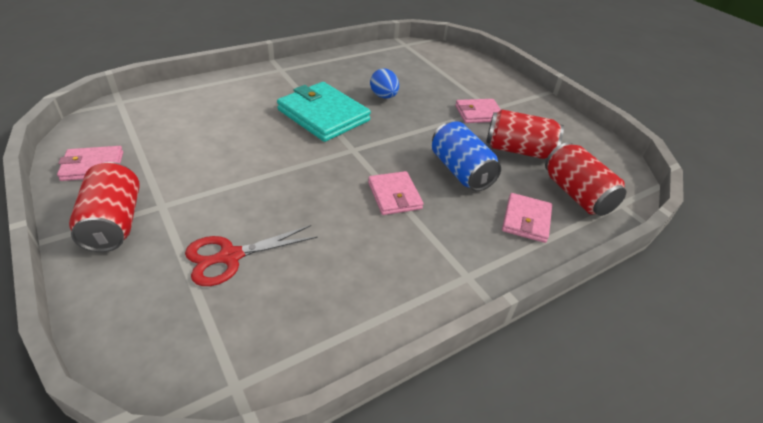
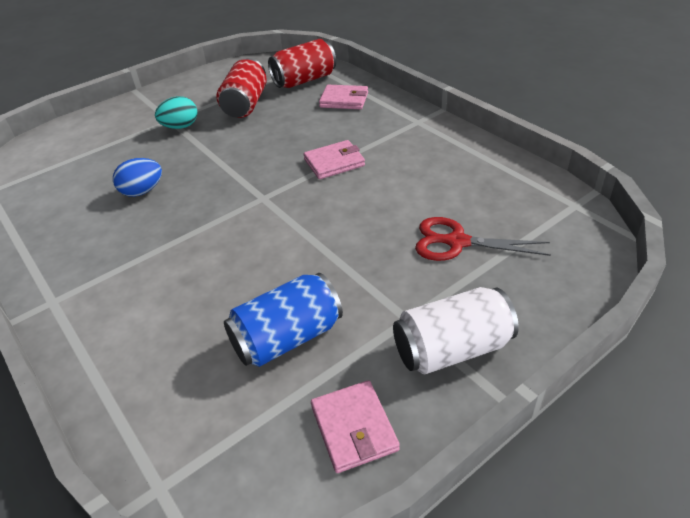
camera: 90 degrees left, 0 degrees up
red can [69,162,140,252] -> white can [393,287,519,374]
red scissors [185,225,318,286] -> red scissors turned 135 degrees clockwise [415,217,551,261]
turquoise wallet [277,82,371,142] -> none
blue can [432,122,501,191] -> blue can moved to [224,273,343,367]
pink wallet [455,99,501,123] -> turquoise egg [155,96,197,129]

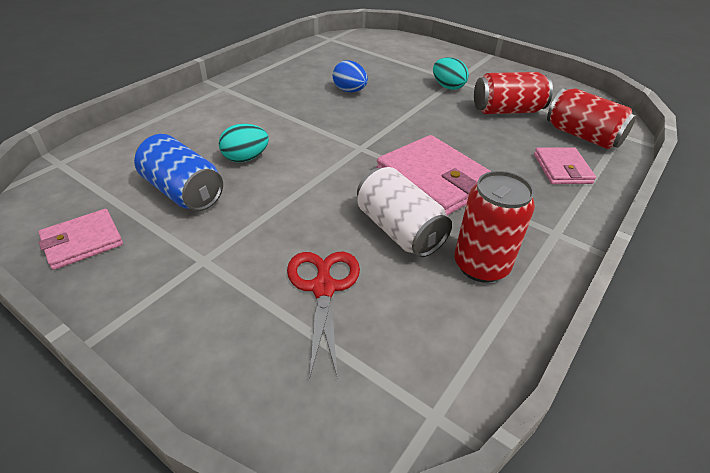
camera: 70 degrees right, 0 degrees up
pink wallet [304,140,365,179] -> pink wallet [376,135,491,215], size x1.73
white can [393,287,519,374] -> white can moved to [357,167,452,257]
none -> turquoise egg [219,124,269,162]
none -> red can [454,171,535,283]

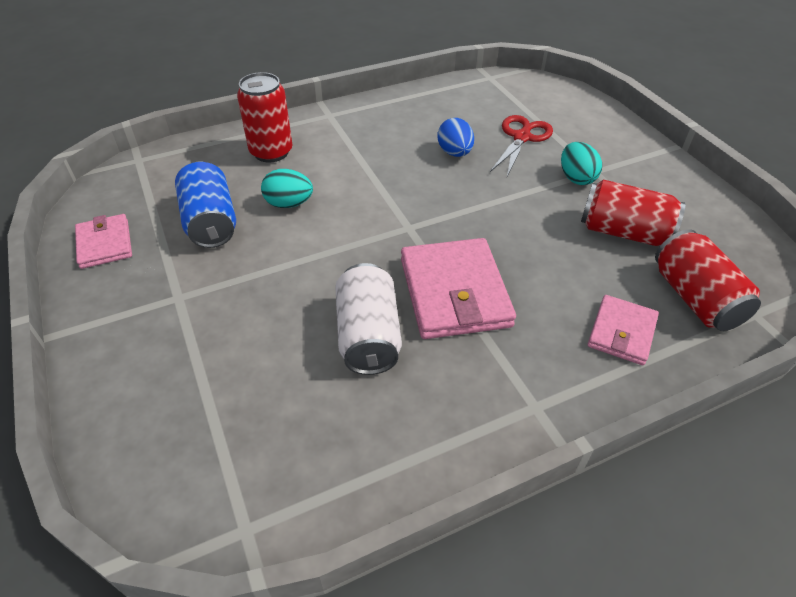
camera: 30 degrees right, 5 degrees up
pink wallet [39,209,123,270] -> pink wallet turned 75 degrees clockwise [75,214,132,269]
red scissors [287,252,360,379] -> red scissors moved to [490,115,553,177]
red can [454,171,535,283] -> red can moved to [237,72,292,162]

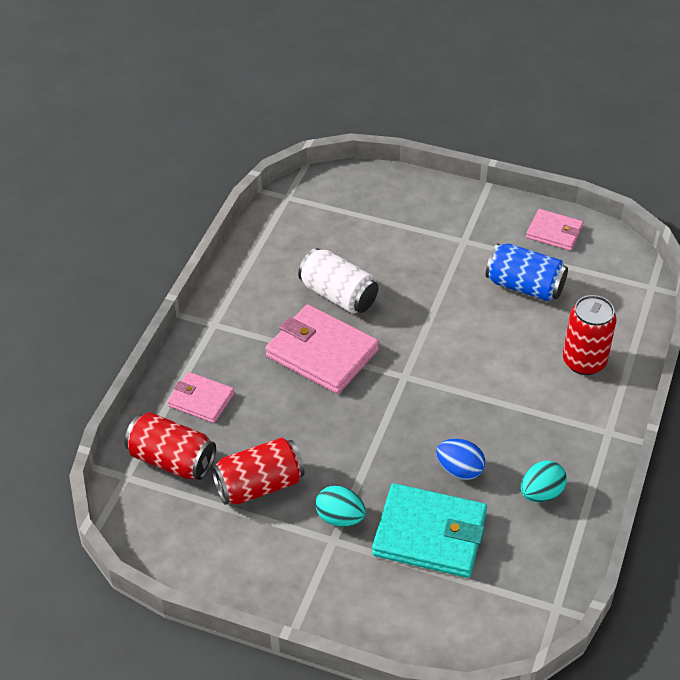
camera: 135 degrees right, 0 degrees up
turquoise egg [261,169,313,208] -> turquoise egg moved to [521,461,567,502]
red scissors [490,115,553,177] -> turquoise wallet [372,483,487,578]
pink wallet [588,295,659,365] -> pink wallet turned 45 degrees counterclockwise [168,372,234,423]

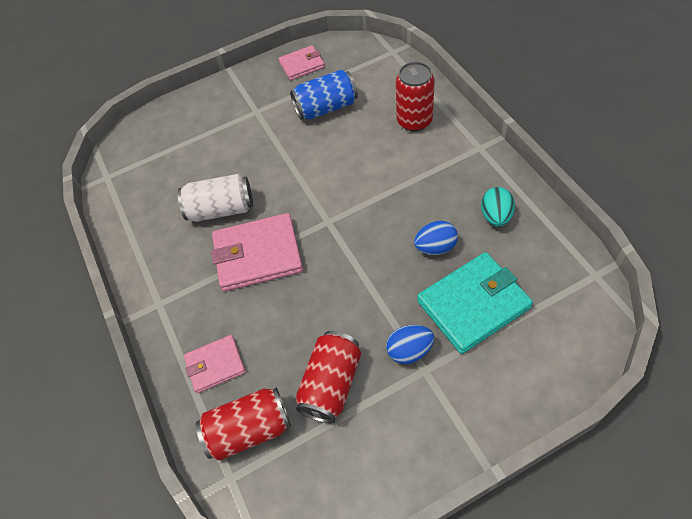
camera: 40 degrees left, 10 degrees up
turquoise egg [316,485,366,527] -> blue egg [386,325,434,364]

